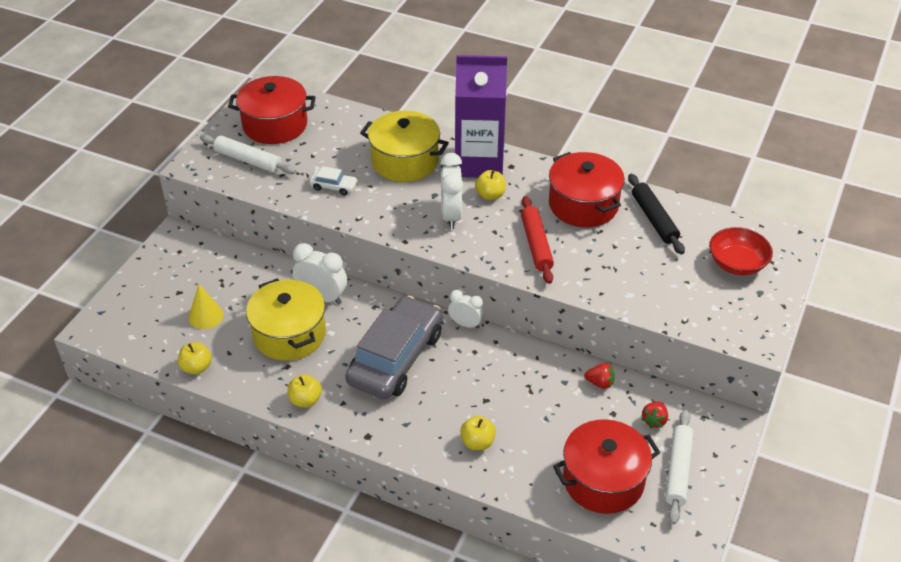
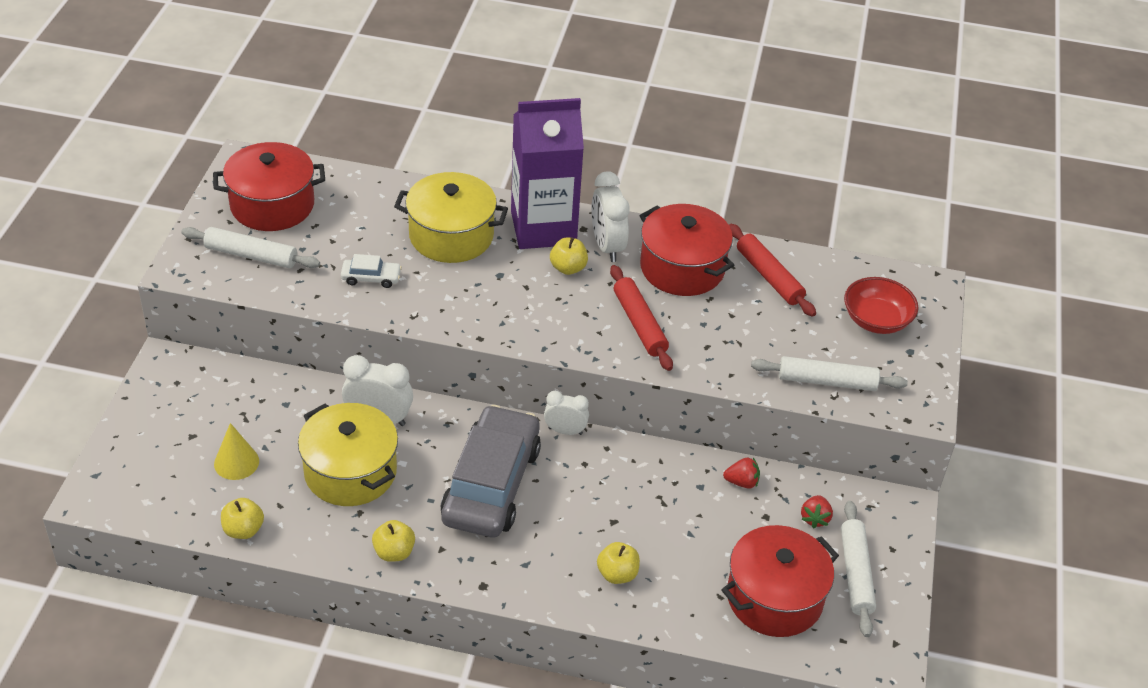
camera: 15 degrees left, 0 degrees up
white clock [440,153,463,229] -> white clock moved to [591,171,630,262]
black rolling pin [628,174,685,255] -> red rolling pin [729,224,816,317]
none -> white rolling pin [751,356,908,391]

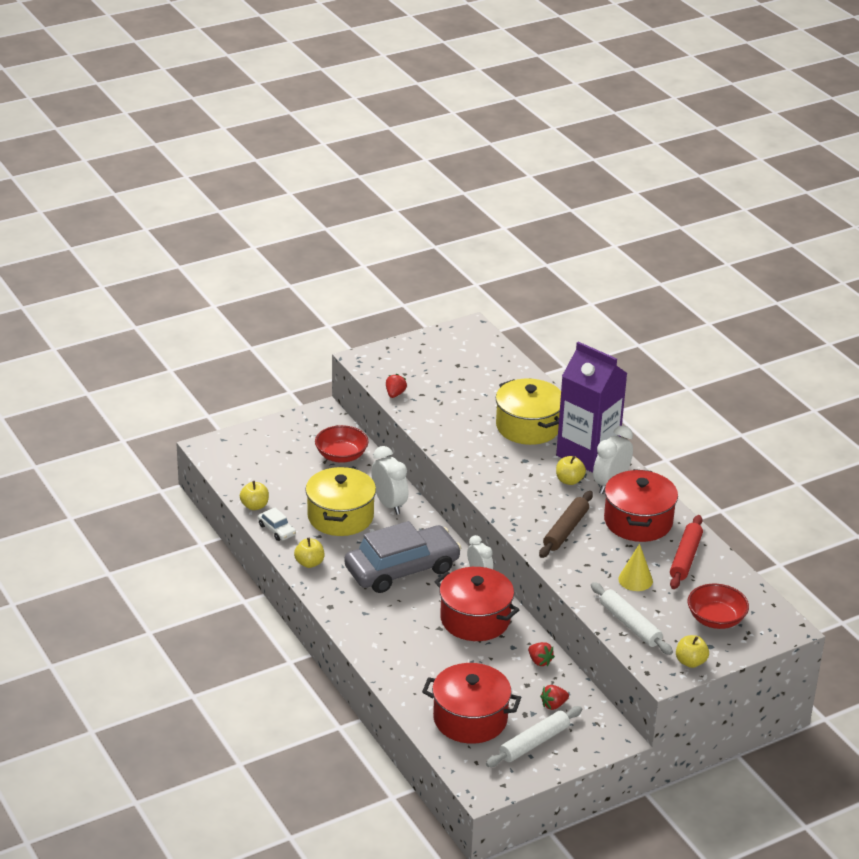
camera: 50 degrees right, 10 degrees down
white rolling pin [181,227,320,268] -> none
red pot [213,142,325,231] -> red pot moved to [434,567,519,641]
yellow cone [214,423,259,480] -> yellow cone moved to [618,544,653,591]
white car [341,254,402,288] -> white car moved to [258,508,296,541]
yellow apple [597,542,640,584] -> yellow apple moved to [676,635,709,668]
red rolling pin [610,265,673,371] -> brown rolling pin [539,491,593,558]
none -> red bowl [315,425,369,463]
none -> red strawberry [386,374,407,398]

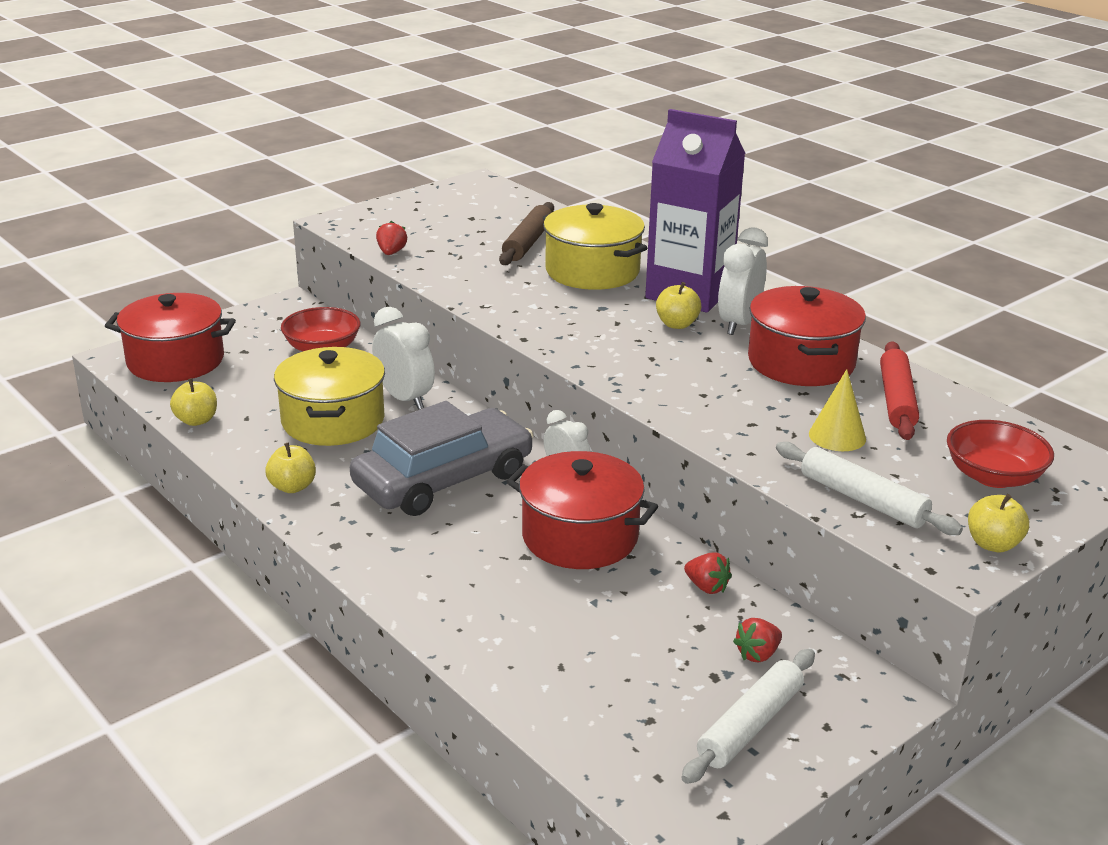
camera: 10 degrees left, 5 degrees down
white car [258,508,296,541] -> none
red pot [422,663,521,744] -> red pot moved to [105,293,236,382]
brown rolling pin [539,491,593,558] -> brown rolling pin moved to [499,202,554,265]

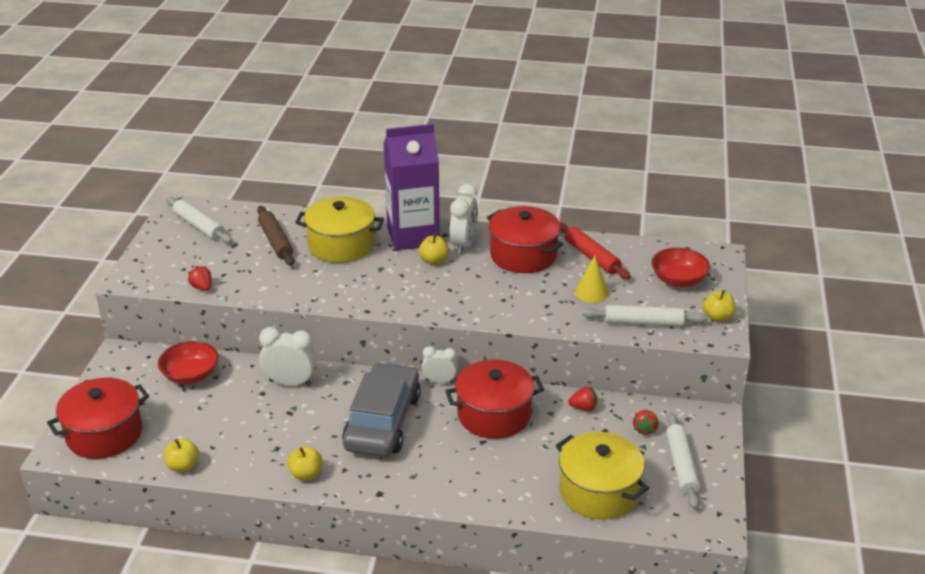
camera: 40 degrees left, 5 degrees up
yellow pot [274,347,385,446] -> yellow pot moved to [555,432,649,520]
white clock [718,227,768,335] -> white clock turned 150 degrees counterclockwise [450,184,478,255]
none -> white rolling pin [166,197,232,244]

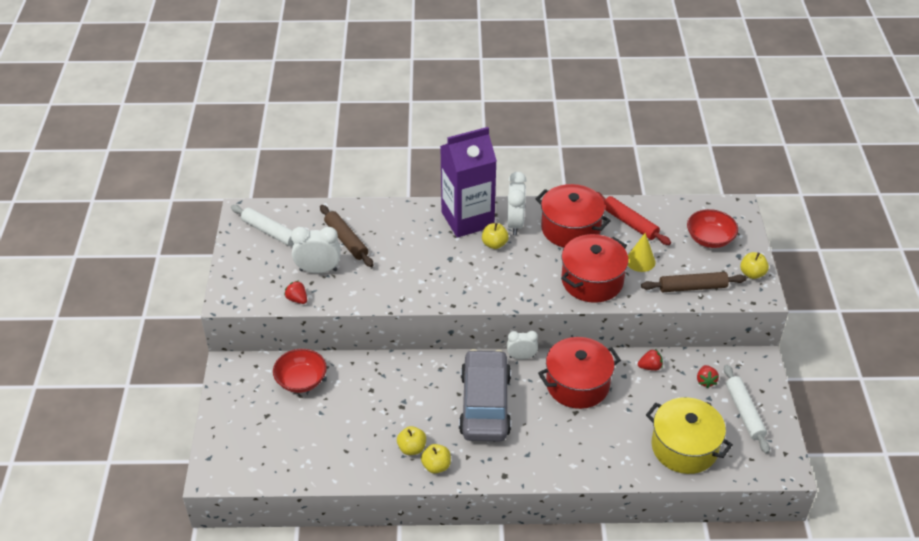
camera: 10 degrees left, 10 degrees up
red pot [47,378,149,459] -> red pot moved to [561,234,629,303]
yellow apple [164,438,199,472] -> yellow apple moved to [397,426,426,455]
white clock [259,327,317,386] -> white clock moved to [291,227,341,273]
yellow pot [295,197,384,263] -> none
white rolling pin [583,305,707,327] -> brown rolling pin [641,272,747,292]

